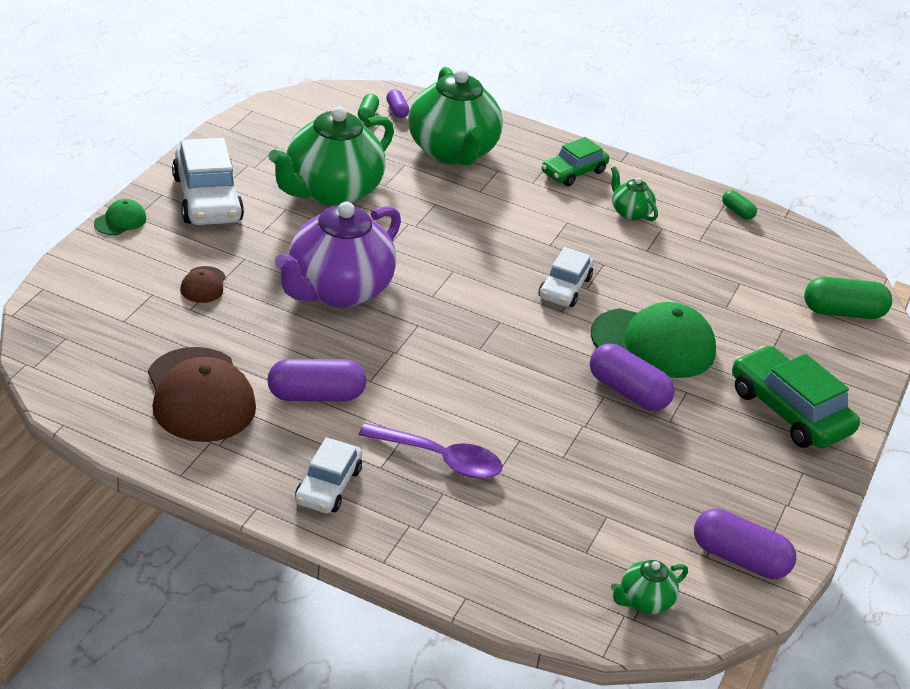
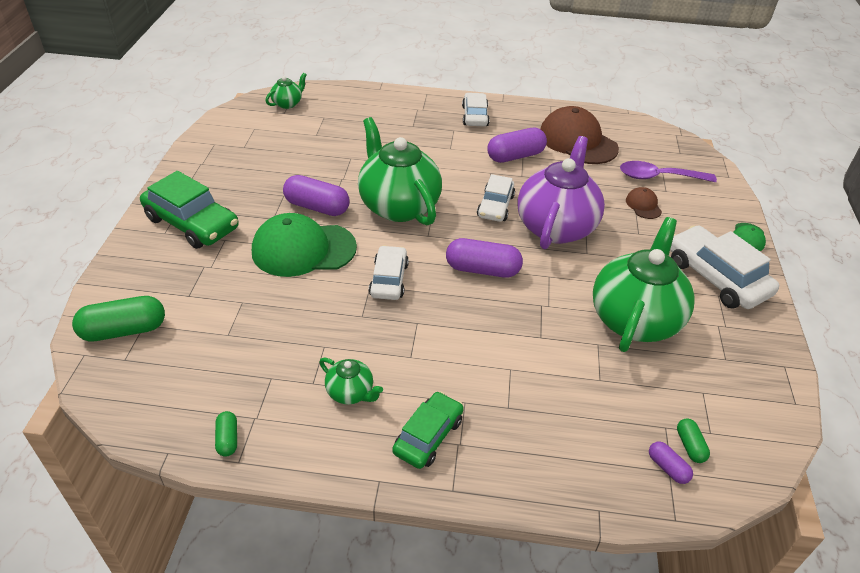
camera: 165 degrees right, 5 degrees up
purple spoon [359,423,503,479] -> purple spoon moved to [620,161,717,182]
green teapot [408,67,503,165] -> green teapot moved to [358,117,442,225]
purple capsule [694,509,796,579] -> purple capsule moved to [446,238,523,278]
green capsule [722,190,757,220] -> green capsule turned 45 degrees clockwise [215,411,237,457]
none -> white car [477,174,515,222]

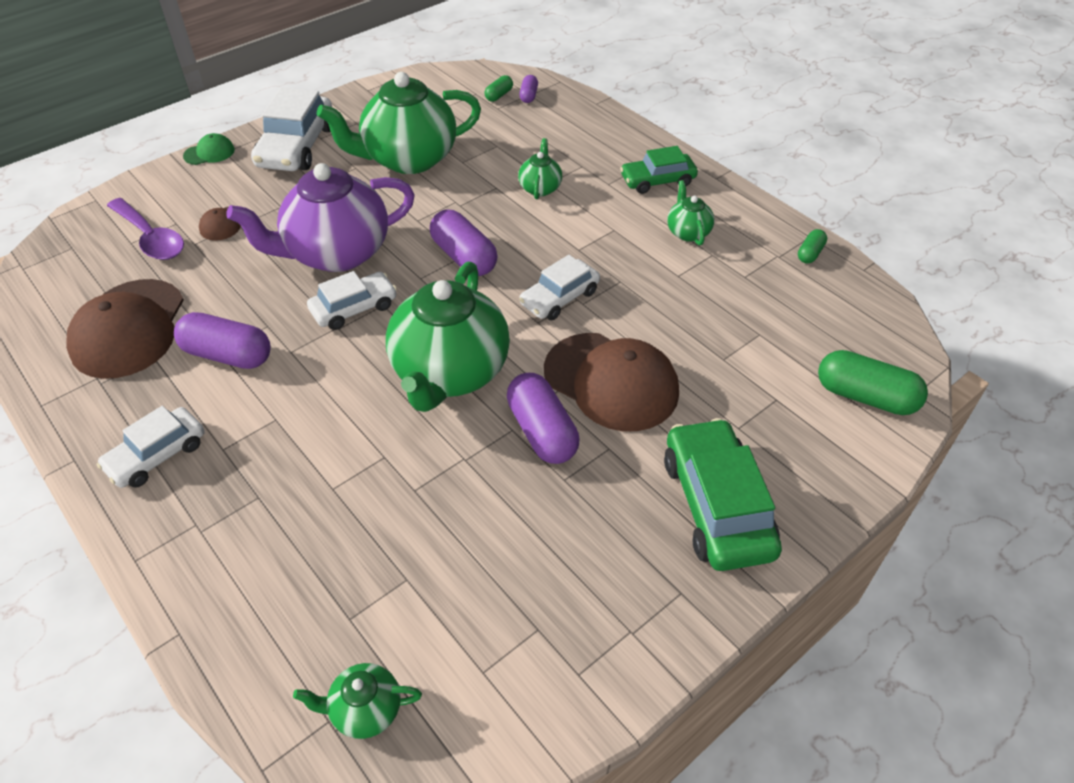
camera: 135 degrees left, 5 degrees up
green cap [252,213,357,277] -> brown cap [544,333,679,431]
none -> green teapot [518,138,562,199]

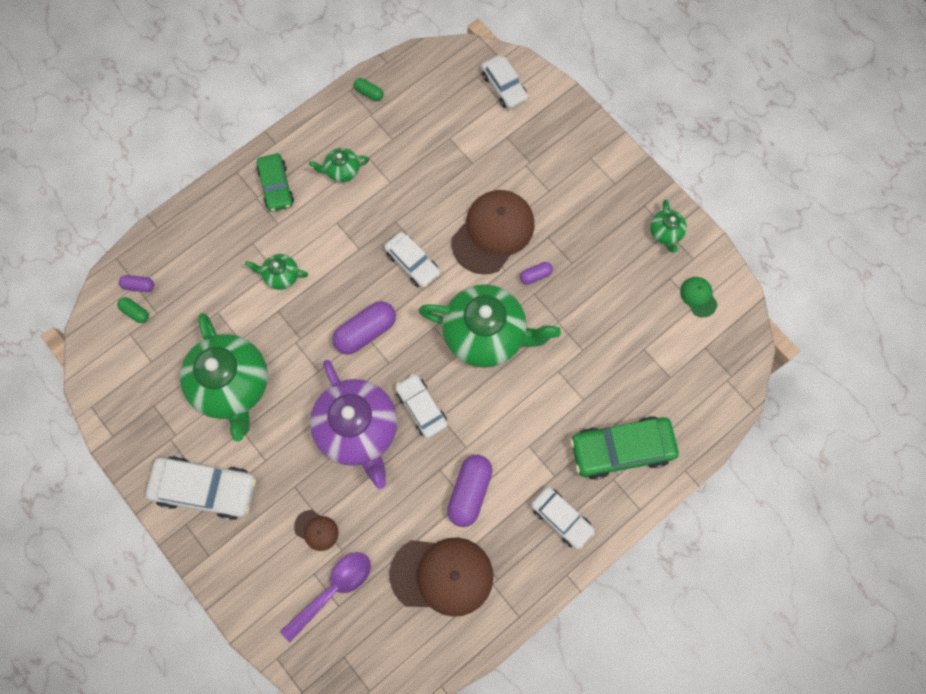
camera: 90 degrees left, 25 degrees up
green cap [183,133,235,165] -> green cap moved to [680,277,718,317]
green teapot [293,663,422,739] -> green teapot moved to [650,199,687,252]
purple capsule [507,373,579,464] -> purple capsule [520,262,553,285], size x0.51
green car [664,418,782,571] -> green car moved to [570,416,679,480]
green capsule [818,350,928,415] -> white car [481,55,528,110]

